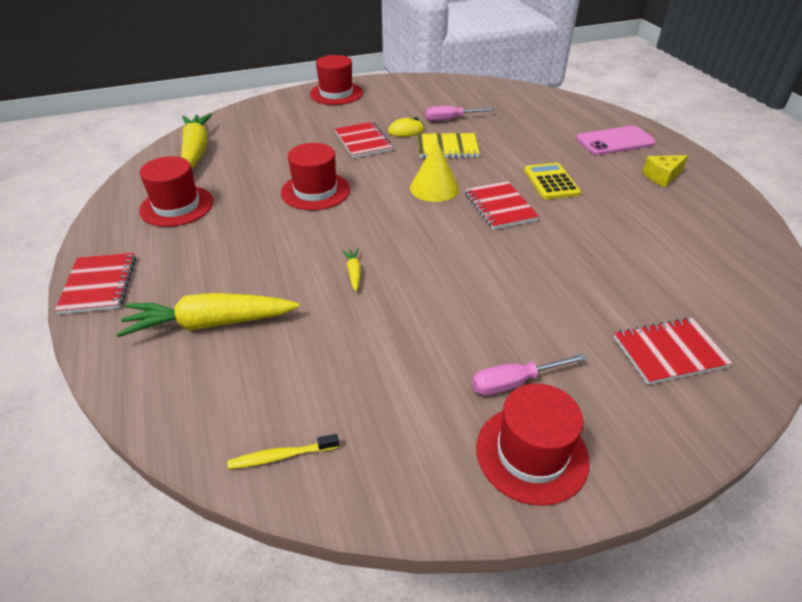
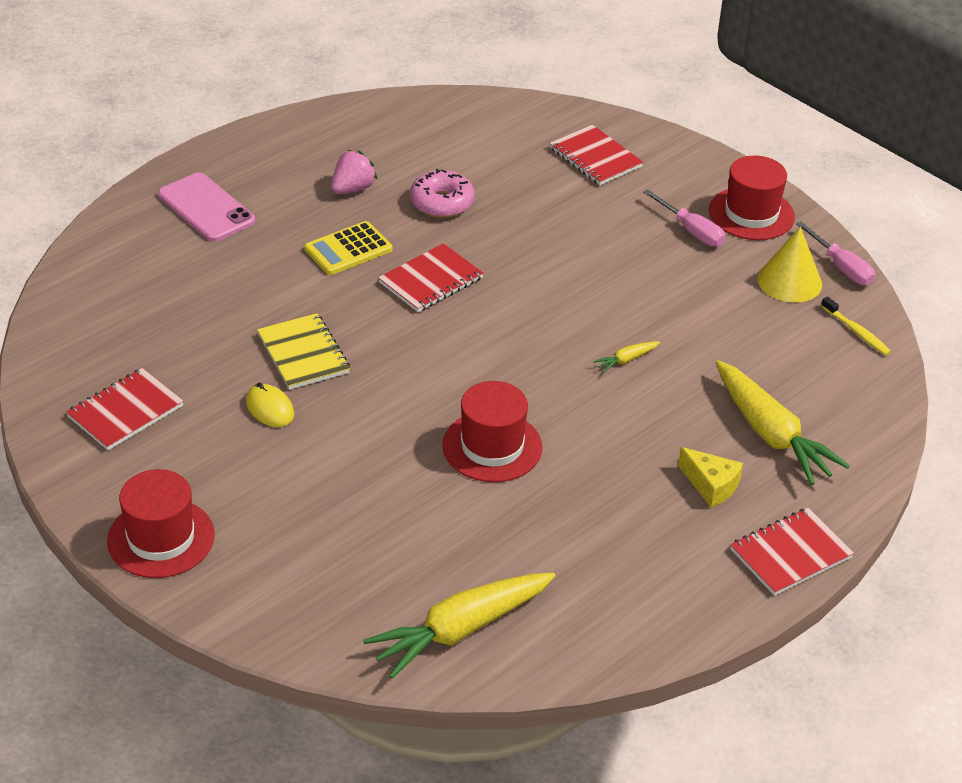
camera: 115 degrees left, 0 degrees up
red hat [139,156,213,227] -> none
red notebook [335,122,393,158] -> red notebook moved to [66,368,184,450]
yellow cone [410,140,459,202] -> yellow cone moved to [757,227,822,303]
pink screwdriver [426,106,495,121] -> pink screwdriver moved to [796,222,876,286]
yellow cheese [642,155,688,187] -> yellow cheese moved to [678,447,743,508]
none -> pink strawberry [331,150,378,194]
none -> pink donut [410,169,475,218]

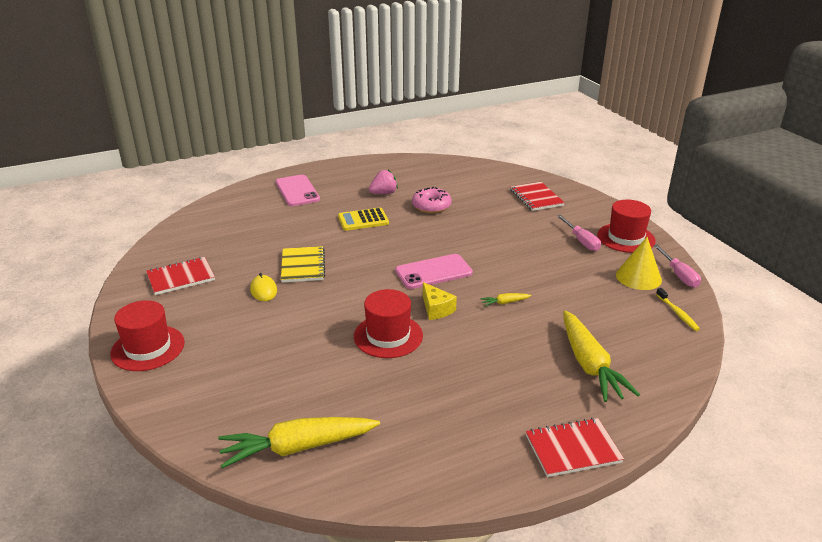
camera: 20 degrees right, 10 degrees down
red notebook [378,243,484,312] -> none
yellow cheese [678,447,743,508] -> yellow cheese moved to [423,282,457,320]
none -> pink phone [395,254,473,289]

